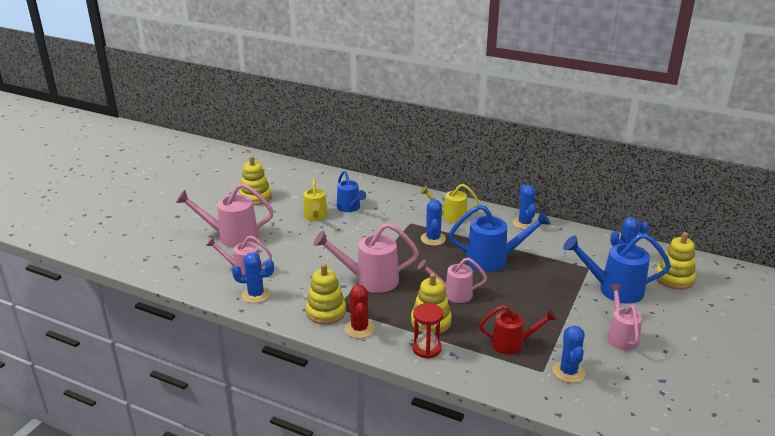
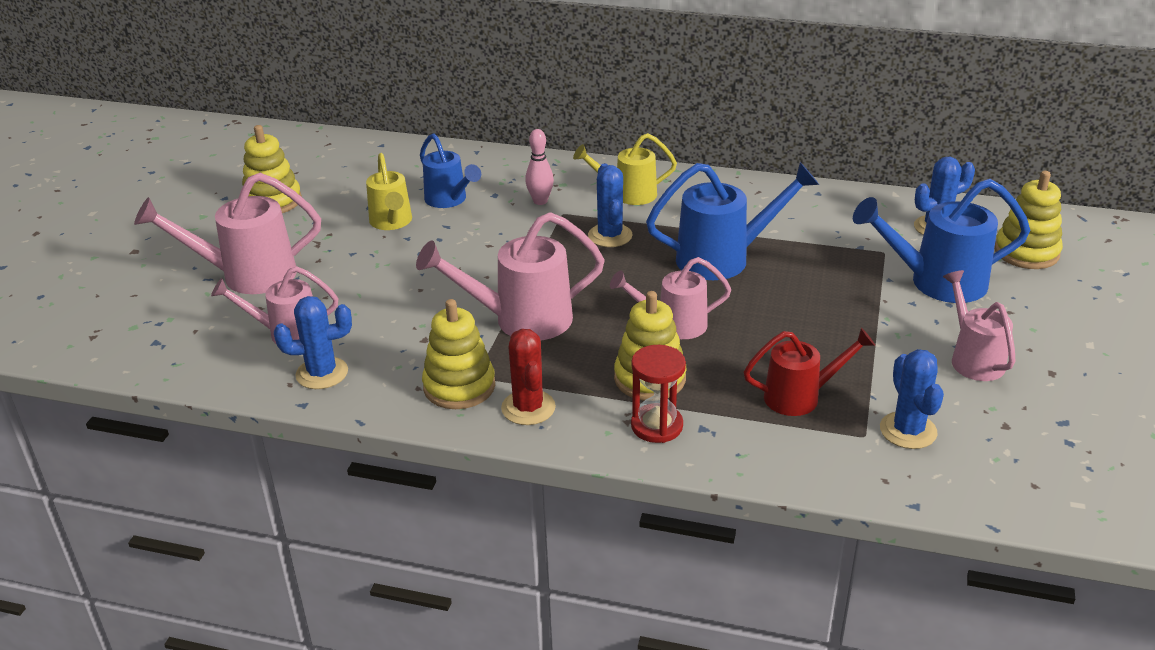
camera: 10 degrees left, 5 degrees up
blue cactus [513,184,536,230] -> none
none -> pink bowling pin [525,129,554,205]

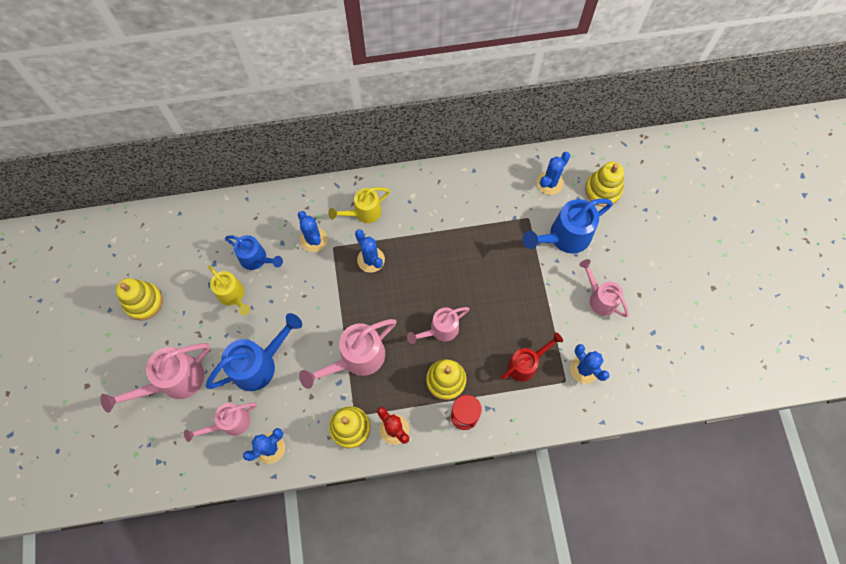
camera: 25 degrees left, 35 degrees up
pink bowling pin [525,129,554,205] -> blue cactus [298,211,327,252]
blue watering can [646,162,819,280] -> blue watering can moved to [206,313,302,391]

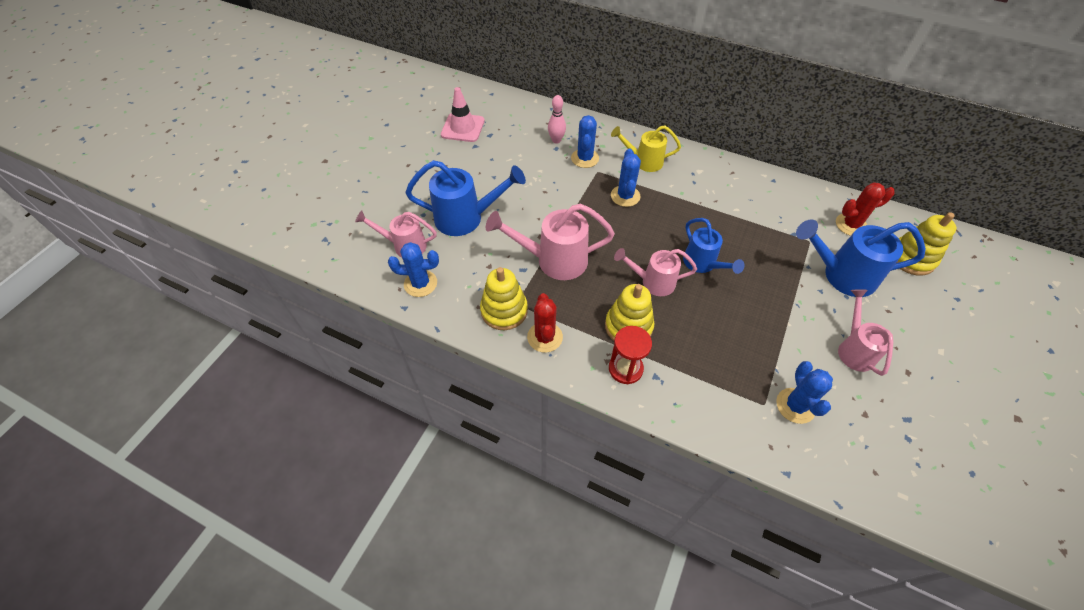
camera: 35 degrees right, 15 degrees down
pink watering can [100,343,210,413] -> none
yellow stacking toy [116,278,163,320] -> none
yellow watering can [208,265,251,316] -> none
blue watering can [225,235,283,270] -> blue watering can moved to [683,218,744,274]
red watering can [501,332,563,382] -> none
blue cactus [537,152,570,195] -> red cactus [836,182,895,236]
none -> pink traffic cone [441,87,485,142]
none -> pink bowling pin [548,95,566,144]

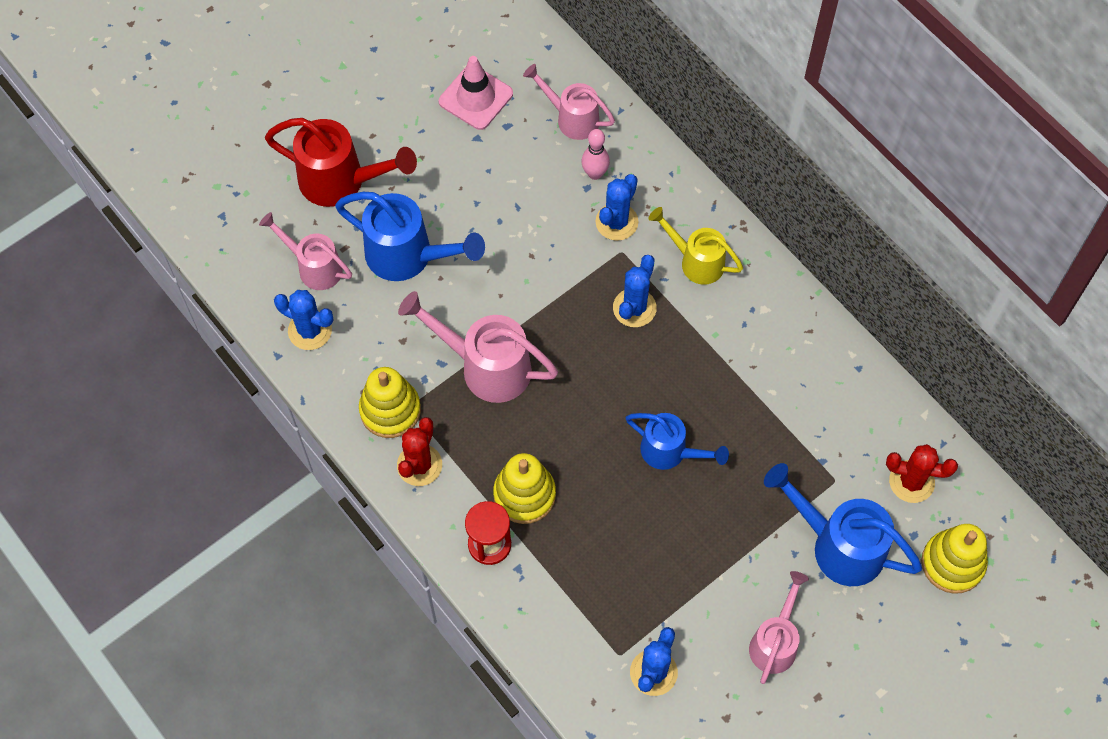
camera: 25 degrees right, 10 degrees up
pink watering can [614,248,697,296] -> pink watering can moved to [523,64,615,140]
blue watering can [683,218,744,274] -> blue watering can turned 60 degrees counterclockwise [625,413,729,470]
none -> red watering can [265,118,417,207]

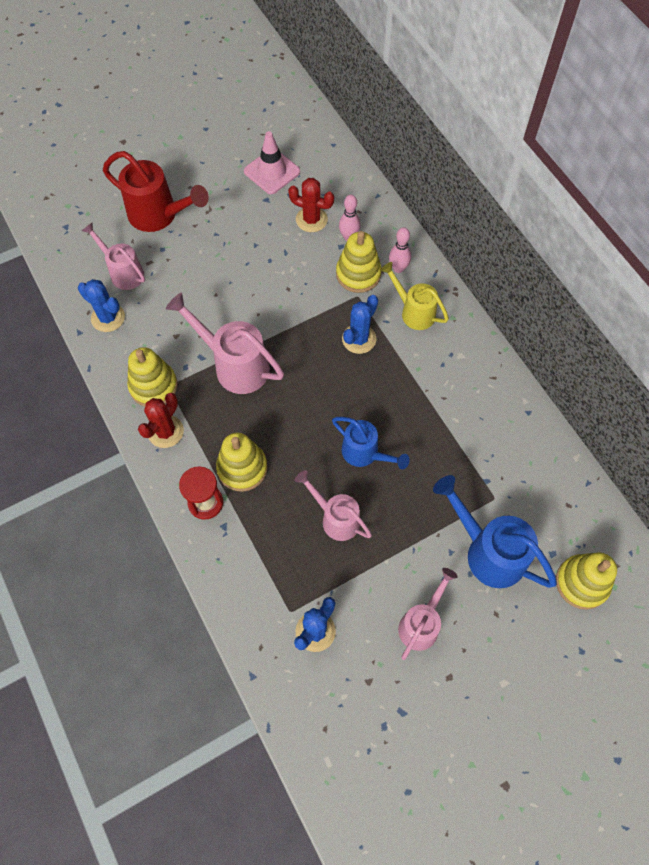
camera: 10 degrees right, 0 degrees up
blue watering can [335,192,485,281] -> none
pink watering can [523,64,615,140] -> pink watering can moved to [295,470,372,541]
blue cactus [595,174,638,241] -> yellow stacking toy [336,231,382,293]
red cactus [886,444,958,503] -> red cactus moved to [288,178,334,232]
none -> pink bowling pin [389,227,411,273]

